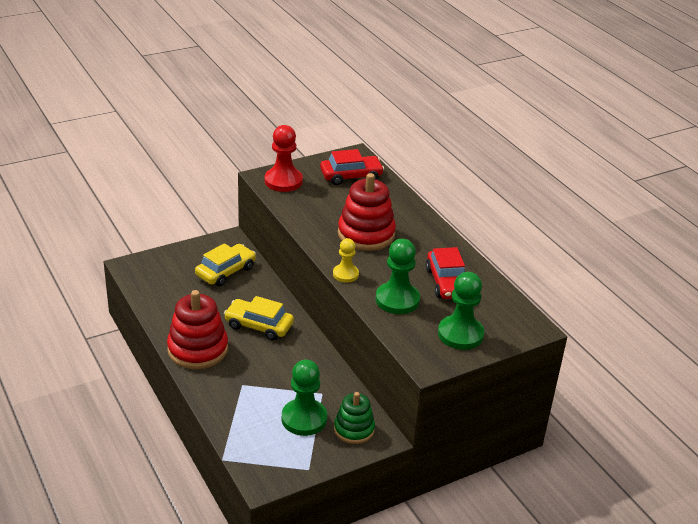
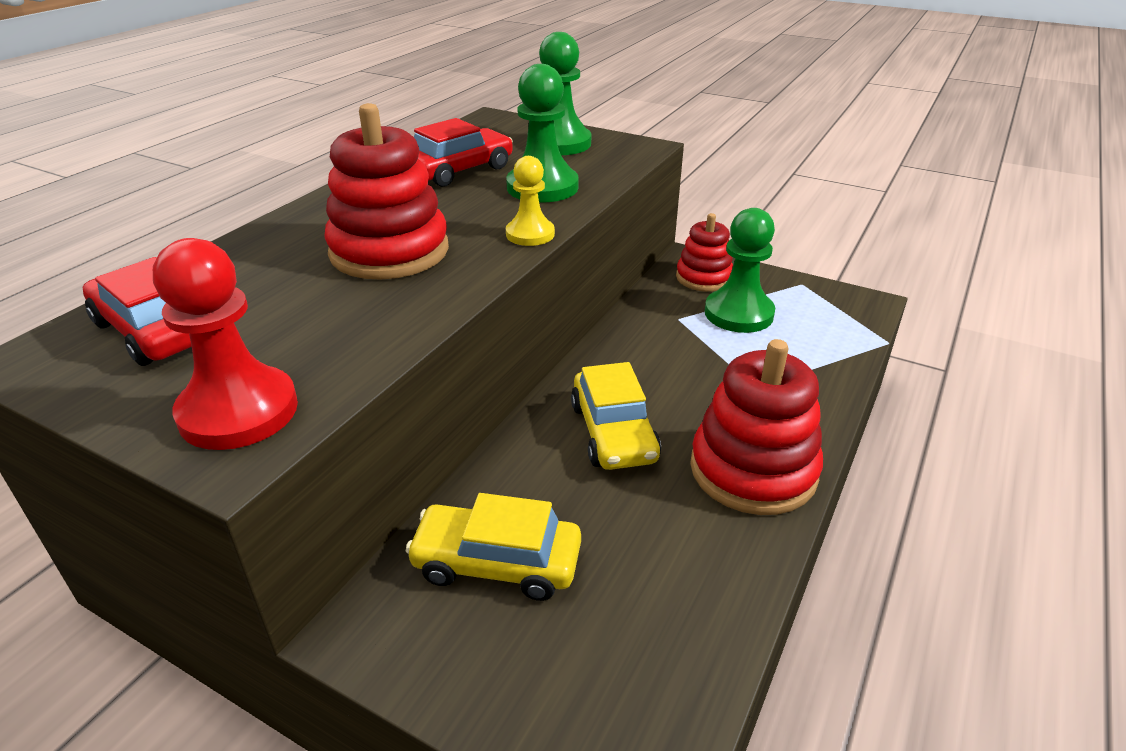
camera: 120 degrees left, 0 degrees up
green stacking toy [334,392,375,444] -> red stacking toy [676,213,733,292]

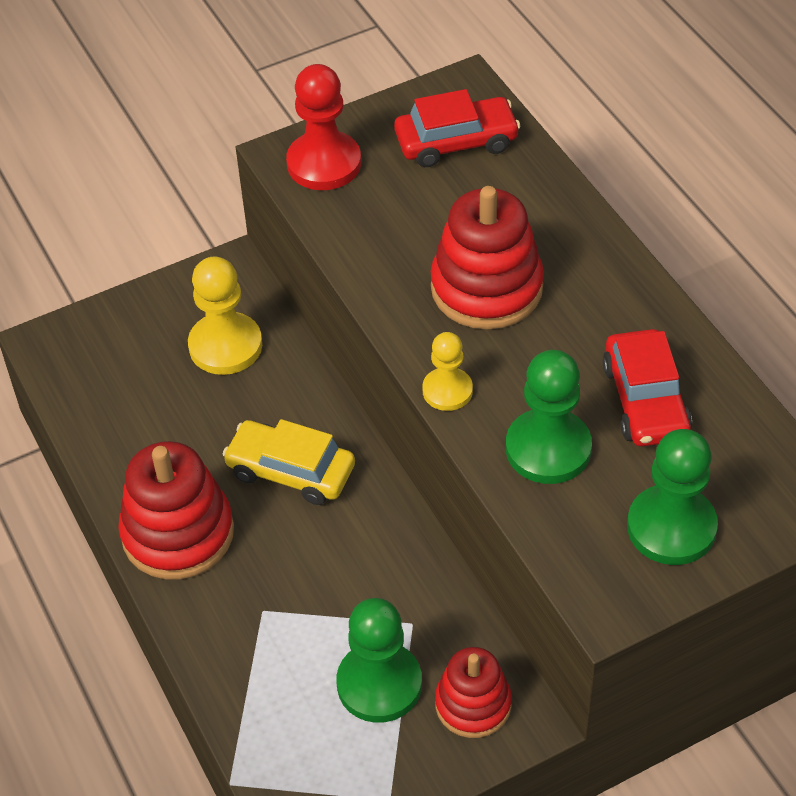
camera: 125 degrees right, 15 degrees up
yellow car [406,493,581,601] -> yellow pawn [188,257,262,375]

